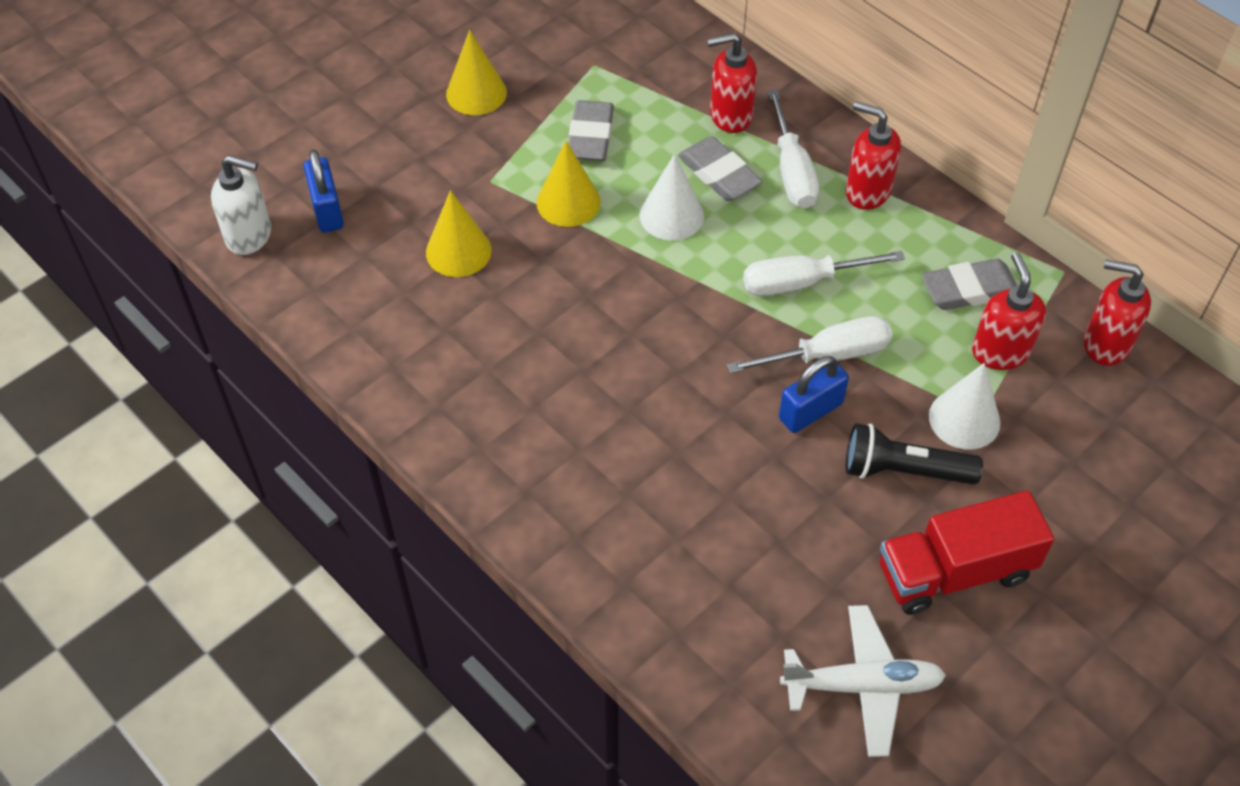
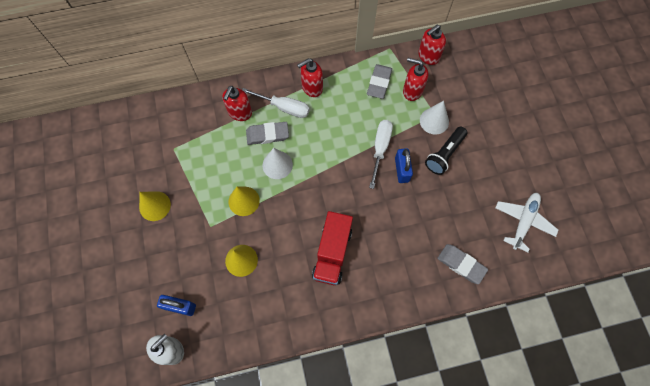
camera: 60 degrees left, 15 degrees up
grey eraser [569,100,614,161] -> grey eraser moved to [437,244,488,284]
white screwdriver [743,251,905,296] -> none
red truck [880,490,1054,615] -> red truck moved to [312,211,353,285]

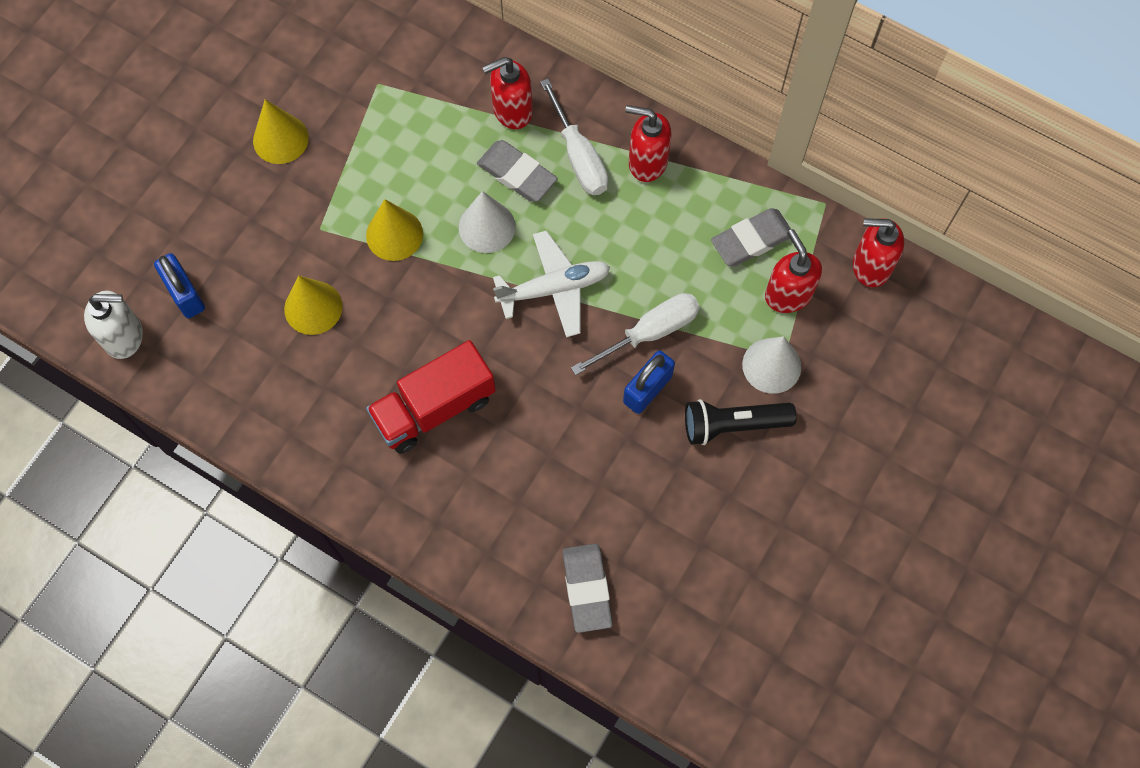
camera: 45 degrees right, 0 degrees up
white plane [495,193,559,253] -> white plane moved to [493,230,610,337]

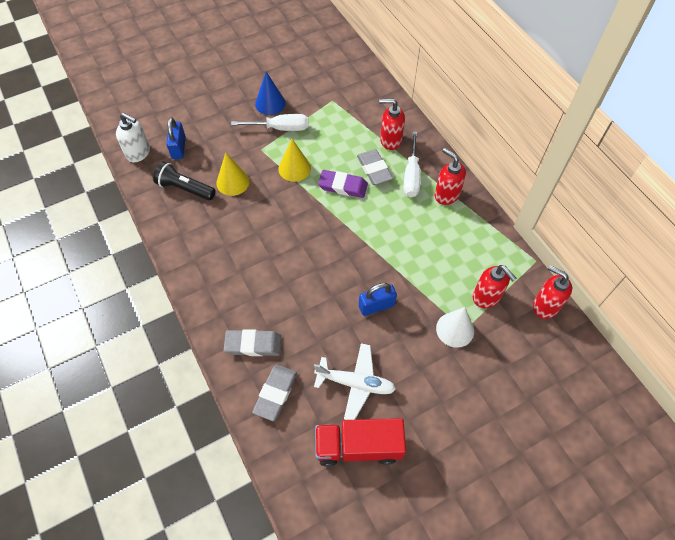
camera: 30 degrees right, 10 degrees down
yellow cone [253,99,309,164] -> blue cone [255,72,286,115]
red truck [366,340,496,454] -> red truck moved to [315,418,406,467]
white cone [459,191,516,253] -> purple eraser [318,170,368,198]
white plane [493,230,610,337] -> white plane moved to [314,343,396,420]
white screwdriver [571,293,700,375] -> white screwdriver moved to [231,114,308,131]
black flashlight [685,399,797,445] -> black flashlight moved to [153,161,216,200]
grey eraser [711,208,791,266] -> grey eraser moved to [224,329,281,356]
red soap dispenser [765,229,822,313] -> red soap dispenser turned 135 degrees clockwise [473,265,517,308]

